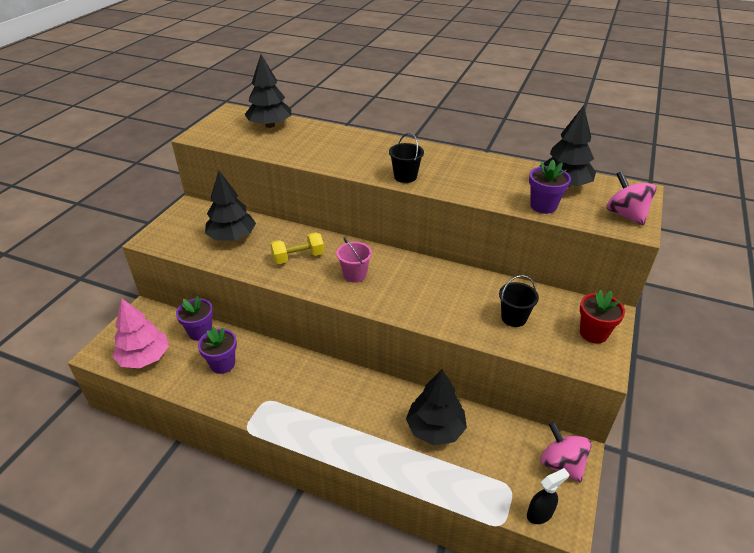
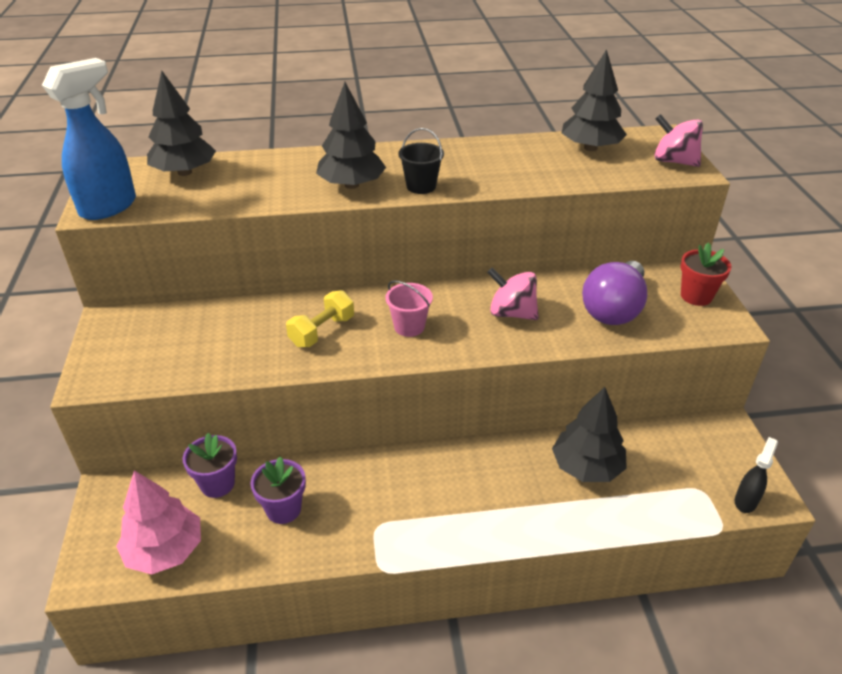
camera: 30 degrees left, 0 degrees up
black tree [205,171,256,241] -> black tree moved to [316,82,386,189]
black bucket [499,275,539,327] -> purple light bulb [582,261,647,325]
purple flower pot [529,160,571,214] -> none
pink spinning top [541,422,592,483] -> pink spinning top moved to [487,267,539,320]
none -> blue spray bottle [42,58,136,220]

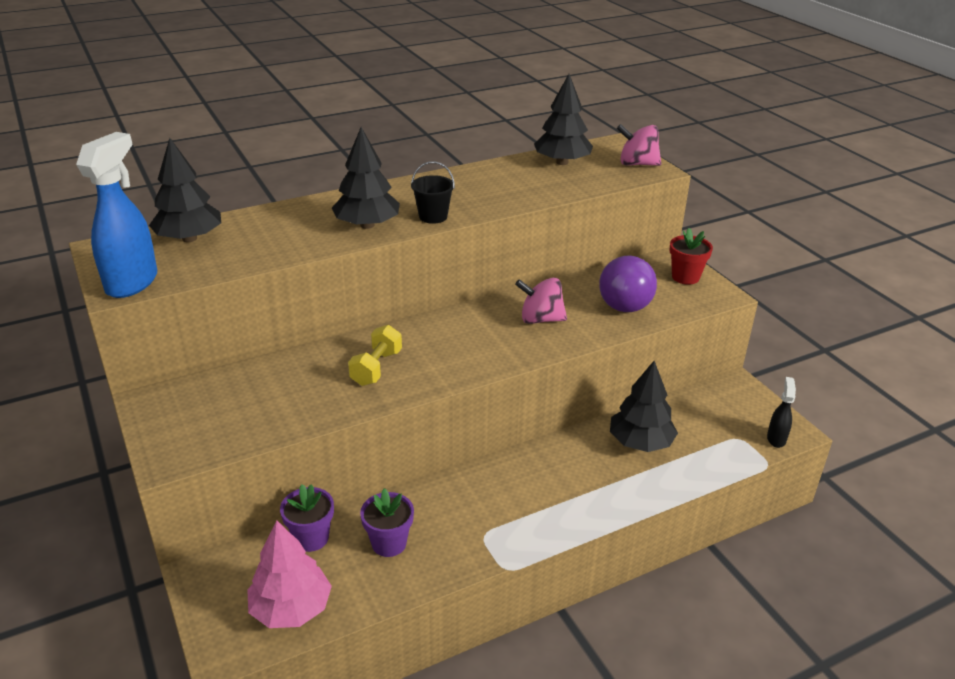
camera: 20 degrees left, 5 degrees down
pink bucket [385,280,433,337] -> none

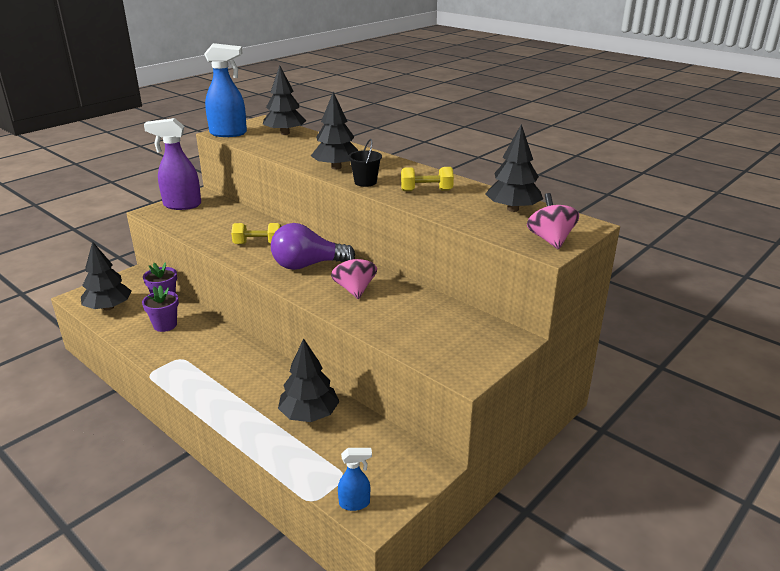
camera: 70 degrees right, 5 degrees down
pink tree [247,520,332,628] -> black tree [81,241,132,310]
purple light bulb [599,255,657,312] -> purple light bulb moved to [271,223,355,270]
red flower pot [670,228,713,285] -> none
black spray bottle [767,377,796,448] -> blue spray bottle [338,448,372,511]
none -> purple spray bottle [144,118,201,210]
none -> yellow dumbbell [401,167,454,191]

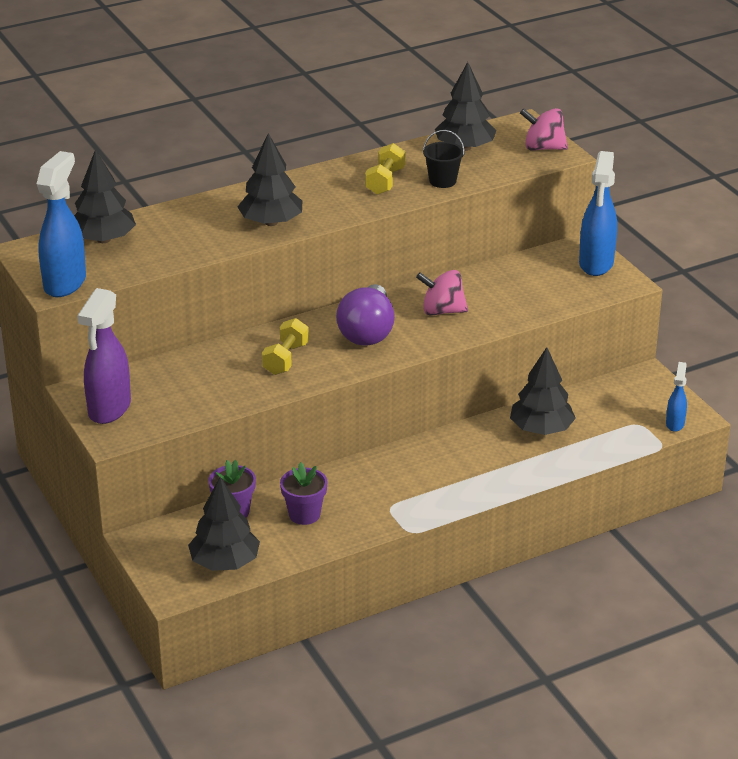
camera: 70 degrees left, 5 degrees up
black bucket [348,139,382,187] -> black bucket moved to [423,130,465,188]
none -> blue spray bottle [579,151,617,276]

